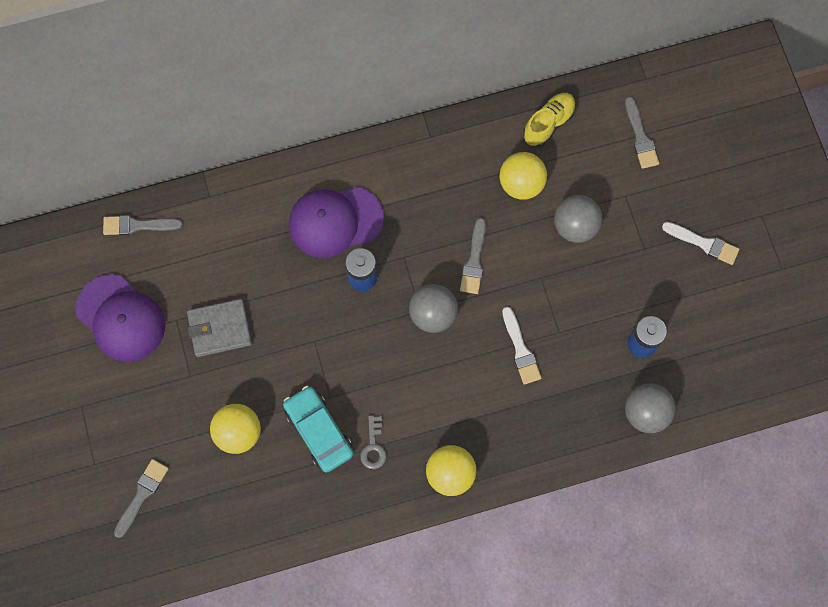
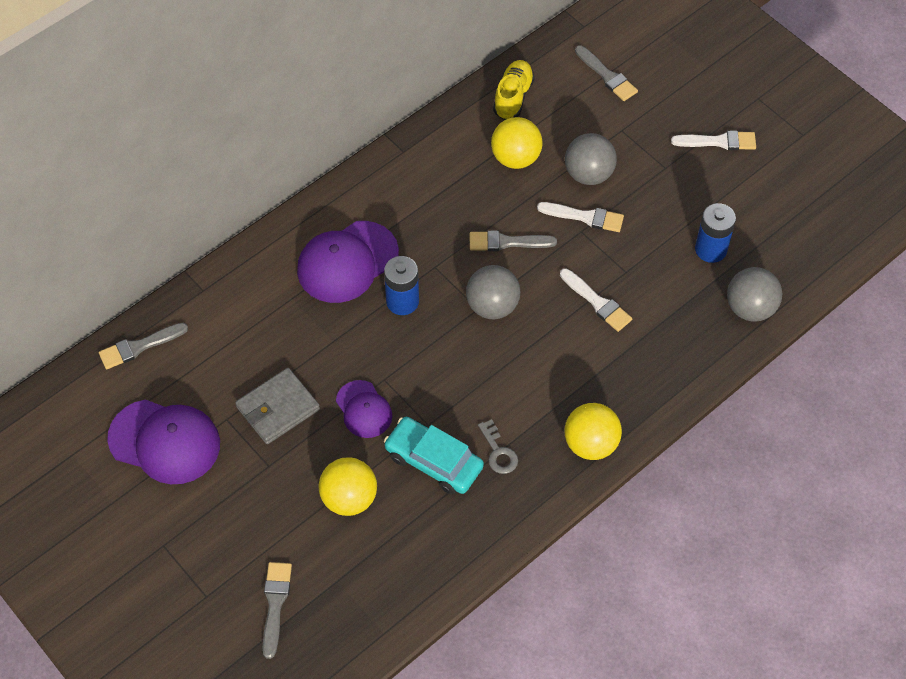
camera: 25 degrees left, 15 degrees down
grey brush [460,218,486,294] -> grey brush turned 105 degrees clockwise [470,230,557,251]
none -> purple cap [336,380,392,438]
none -> white brush [537,202,624,232]

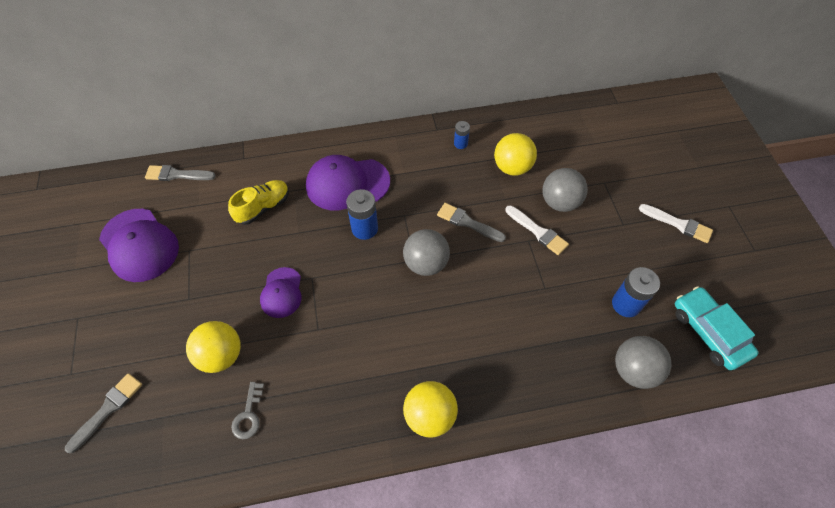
camera: 30 degrees right, 0 degrees up
grey wallet [235,368,320,444] -> none
turquoise car [384,417,484,495] -> turquoise car moved to [675,286,759,370]
grey key [478,419,518,474] -> grey key moved to [231,382,264,439]
yellow shoe [493,60,535,120] -> yellow shoe moved to [228,180,289,225]
white brush [560,268,632,332] -> none
grey brush [575,45,638,101] -> none
none -> blue battery [454,121,470,149]

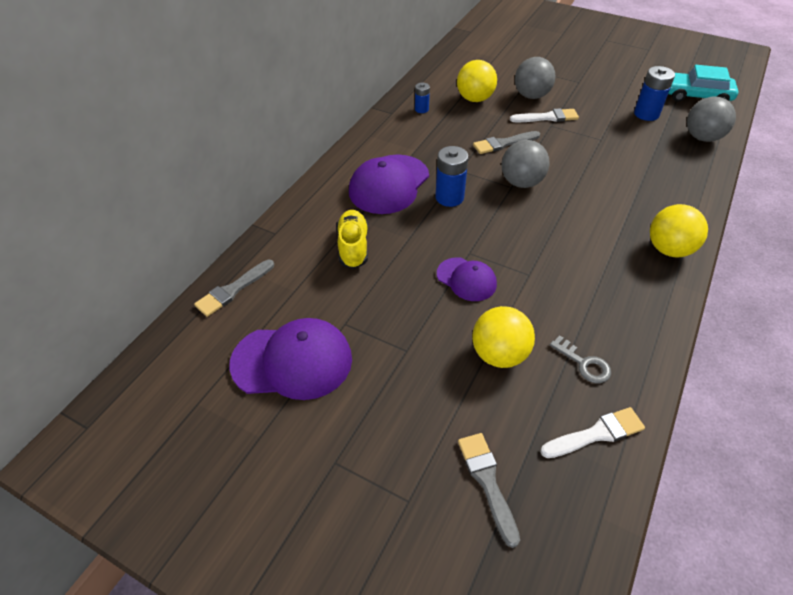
camera: 50 degrees left, 10 degrees down
white brush [639,204,713,243] -> white brush moved to [541,407,645,458]

